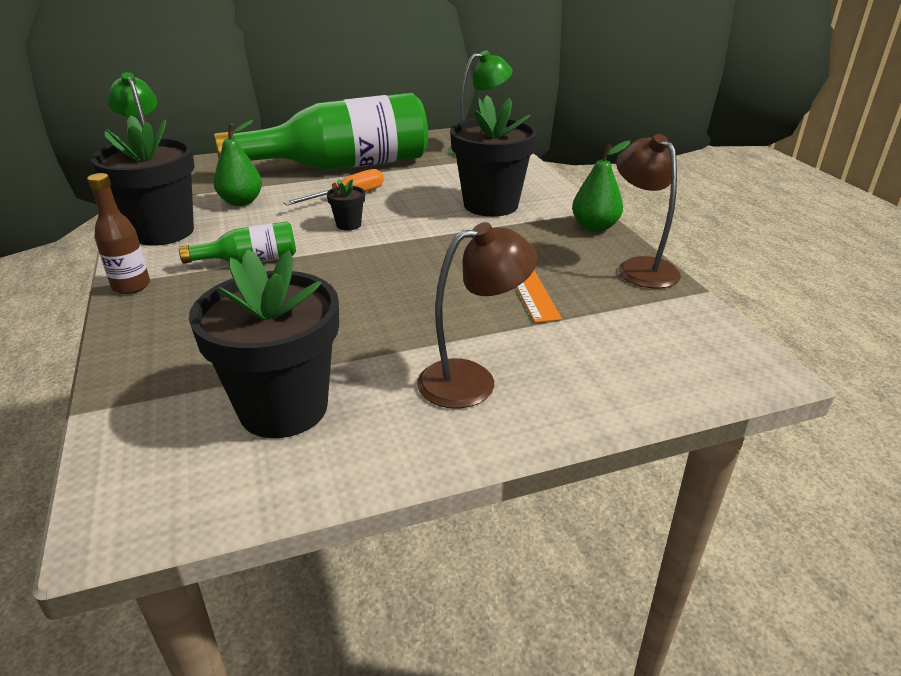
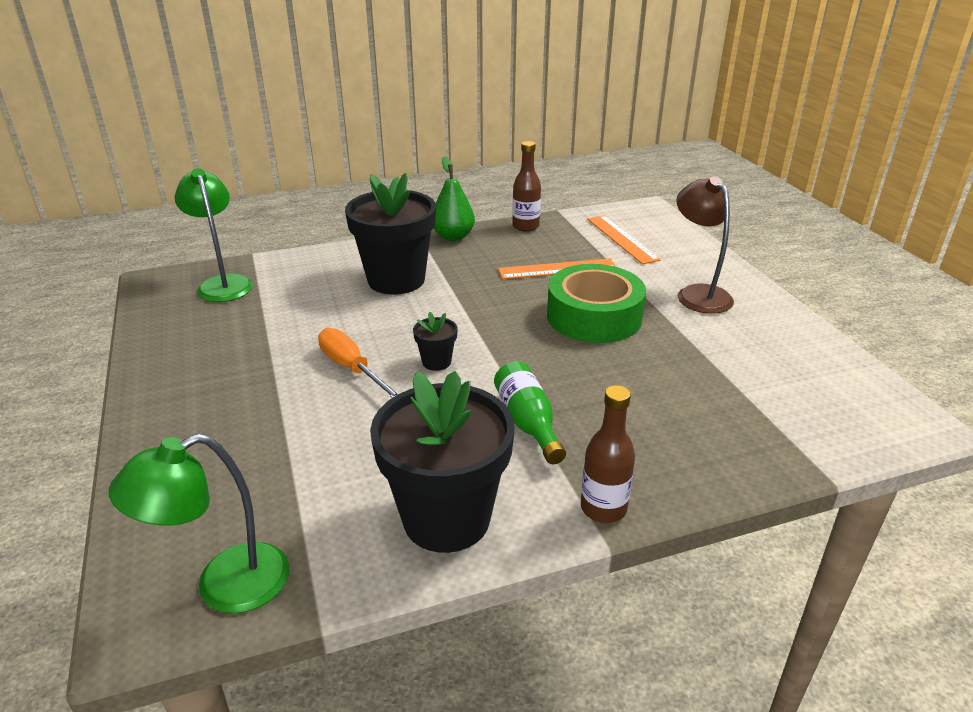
camera: 90 degrees left, 0 degrees up
black flower pot [189,249,339,438] -> none
green bottle [214,93,428,170] -> none
green pear [214,120,262,206] -> none
brown lamp [616,134,681,288] -> brown bottle [512,141,541,232]
none -> green tape [547,264,646,343]
none -> orange ruler [587,215,660,264]

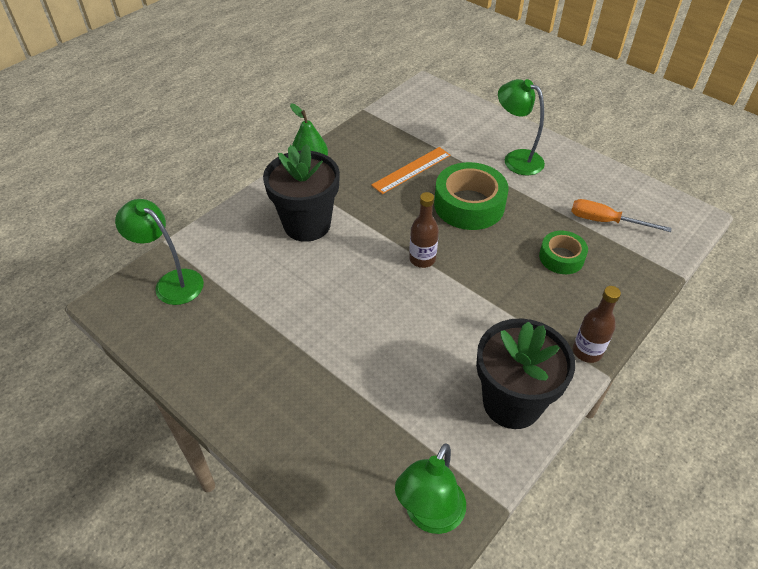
camera: 30 degrees left, 15 degrees up
orange screwdriver [318,328,399,398] -> orange screwdriver moved to [571,199,672,232]
black flower pot [413,312,458,371] -> none
green bottle [494,361,566,464] -> none
brown bottle [512,141,541,232] -> brown bottle moved to [409,192,439,268]
orange ruler [587,215,660,264] -> none
brown lamp [676,176,734,314] -> green lamp [498,79,545,175]
none -> green tape [539,231,588,274]

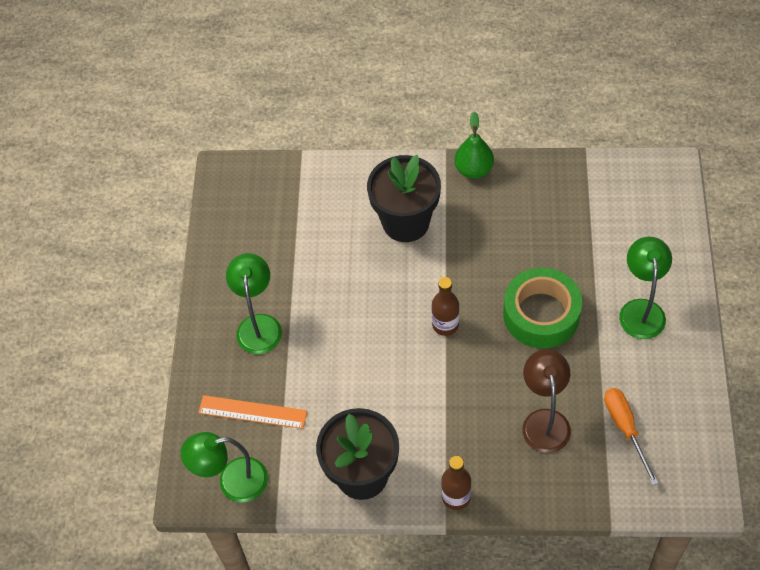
camera: 55 degrees right, 10 degrees up
green lamp [115,199,204,305] -> green lamp moved to [226,253,282,354]
orange ruler [371,147,451,194] -> orange ruler moved to [198,395,307,429]
green tape [539,231,588,274] -> brown lamp [522,350,571,453]

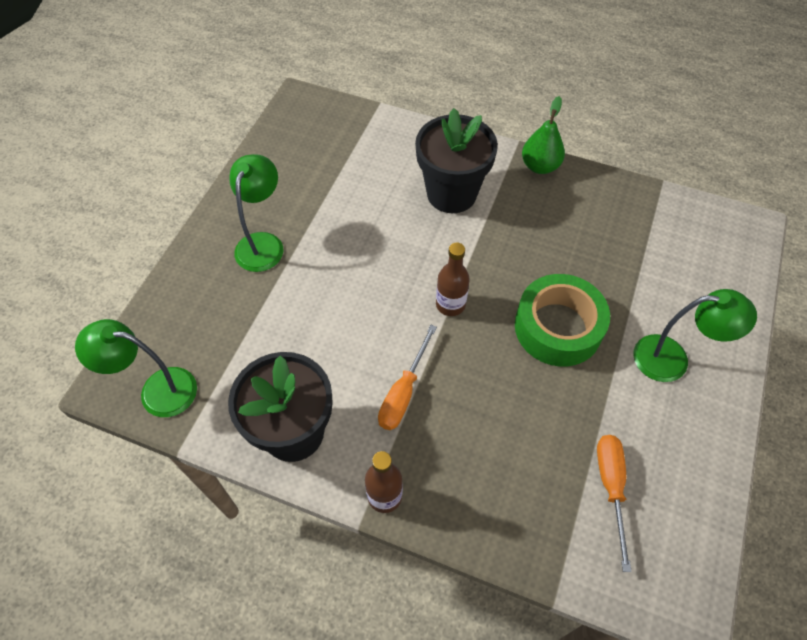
camera: 15 degrees right, 0 degrees up
orange ruler [198,395,307,429] -> none
brown lamp [522,350,571,453] -> none
green lamp [619,237,672,339] -> green lamp turned 75 degrees clockwise [633,289,757,382]
none -> orange screwdriver [378,325,437,430]

